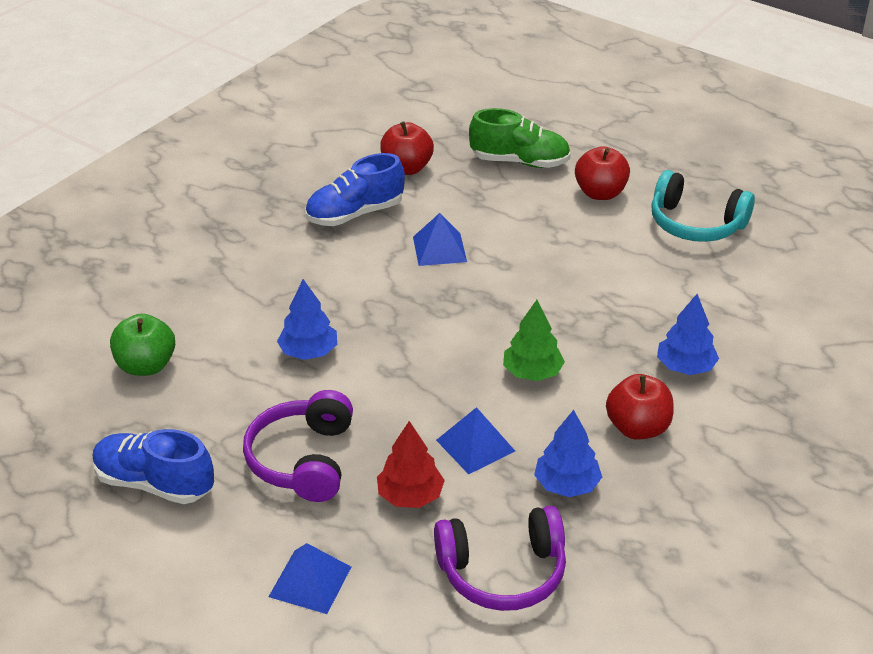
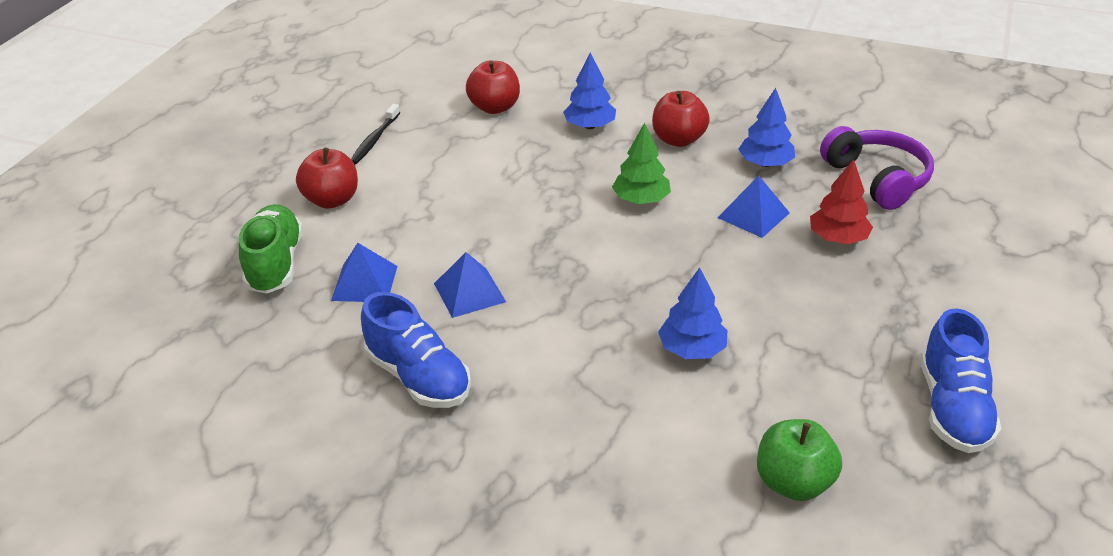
camera: 105 degrees left, 0 degrees up
purple headphones [243,390,353,502] -> none
blue pyramid [269,543,351,614] -> blue pyramid moved to [331,243,397,302]
red apple [380,122,434,175] -> red apple moved to [466,61,520,114]
turquoise headphones [651,170,755,242] -> black toothbrush [351,104,400,164]

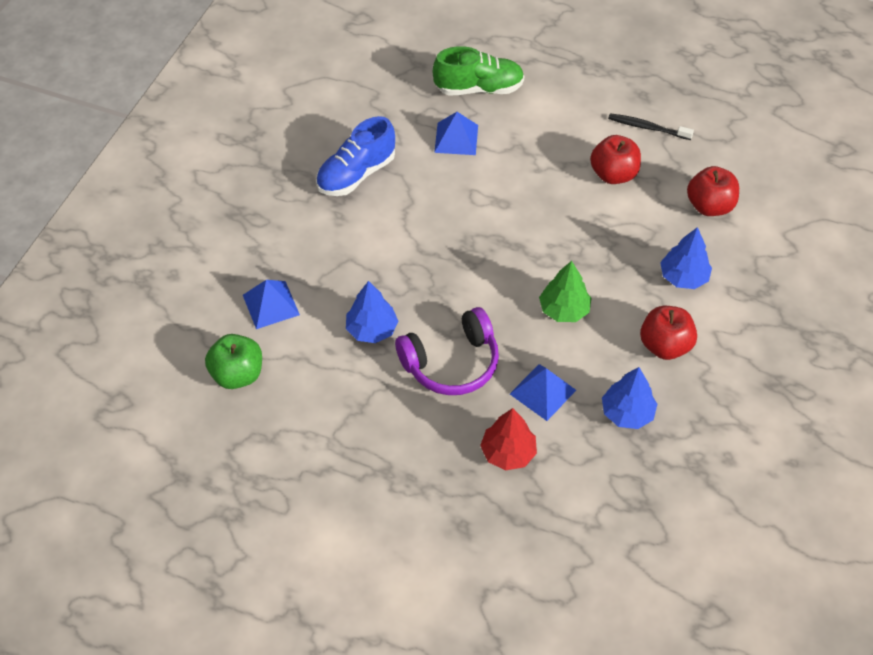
camera: 90 degrees right, 15 degrees up
red apple [296,148,358,209] -> red apple moved to [590,135,641,184]
blue pyramid [434,252,506,318] -> blue pyramid moved to [243,280,300,329]
purple headphones [820,126,934,210] -> purple headphones moved to [395,307,499,395]
blue shoe [920,308,1002,453] -> none

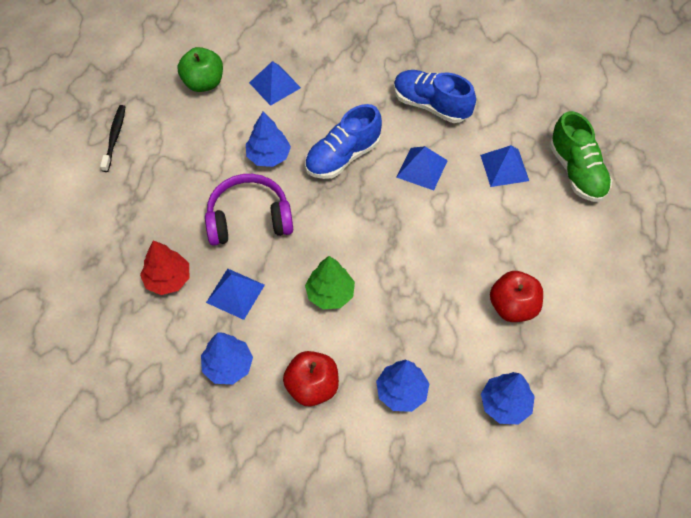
camera: 75 degrees right, 5 degrees up
purple headphones [395,307,499,395] -> purple headphones turned 120 degrees clockwise [205,174,293,246]
black toothbrush [608,113,694,140] -> black toothbrush moved to [100,105,126,172]
red apple [687,166,739,216] -> blue tree [481,372,535,425]
none -> blue shoe [305,104,382,179]
none -> blue pyramid [397,146,448,191]

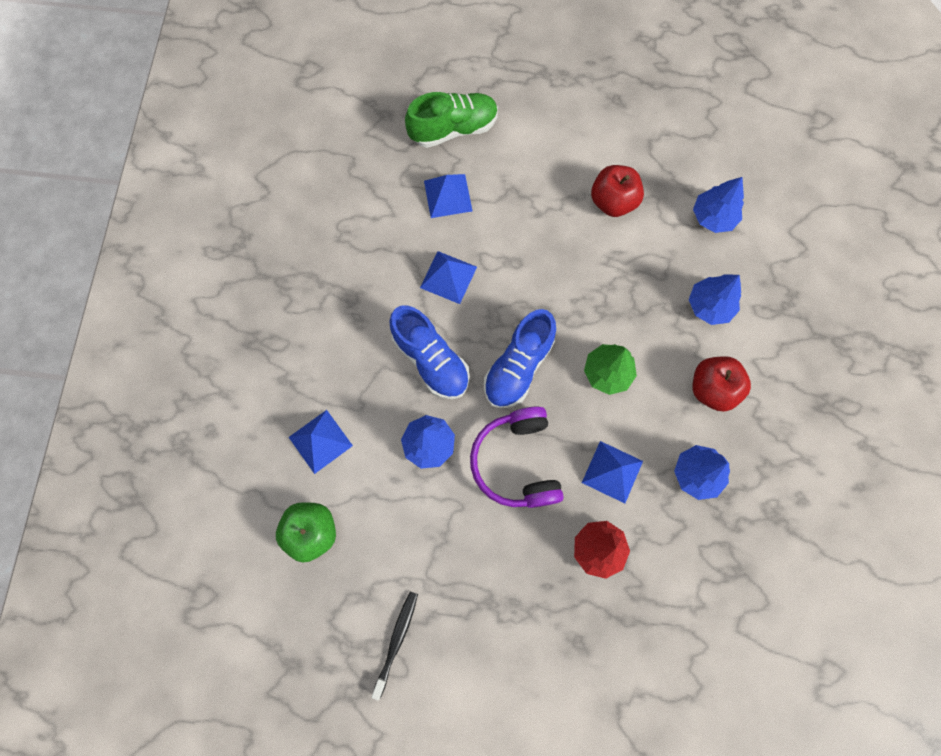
camera: 90 degrees left, 15 degrees up
black toothbrush [100,105,126,172] -> black toothbrush turned 105 degrees clockwise [372,591,418,700]
blue shoe [394,70,476,123] -> blue shoe moved to [484,309,556,408]

